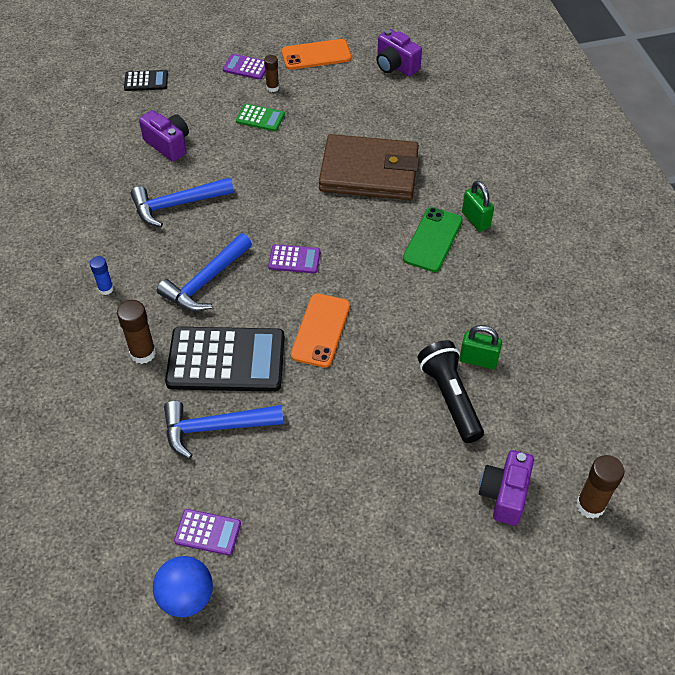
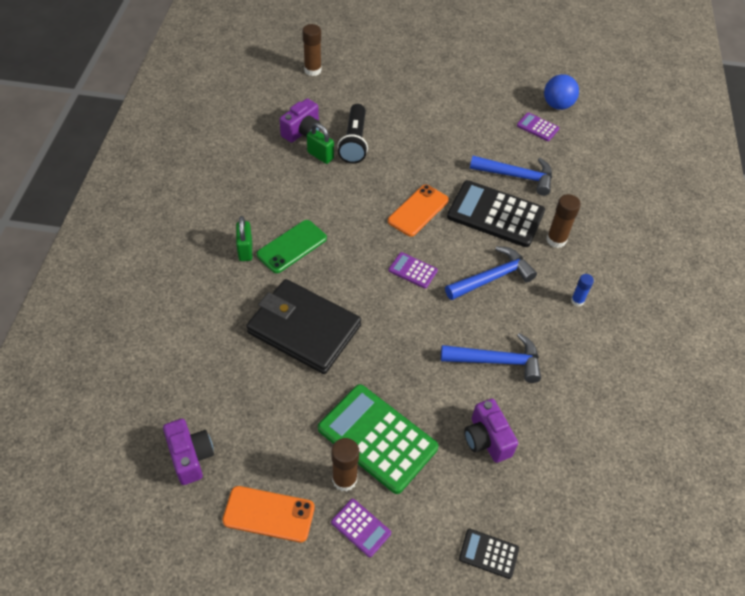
camera: 160 degrees left, 0 degrees up
green calculator [236,104,285,131] -> green calculator [318,384,438,494], size x2.13
brown glue stick [264,55,279,92] -> brown glue stick [332,438,359,492], size x1.62
brown wallet [319,134,420,200] -> black wallet [246,279,361,374]
purple camera [479,450,534,525] -> purple camera moved to [280,98,321,143]

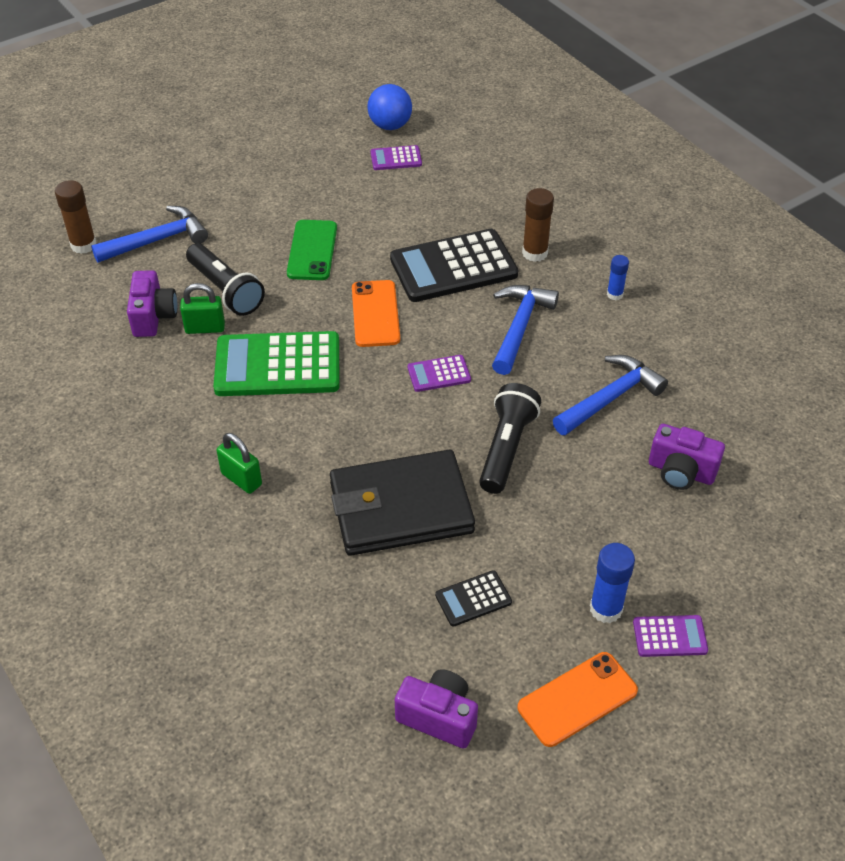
camera: 40 degrees left, 5 degrees down
green phone [257,220,327,273] -> green phone moved to [287,220,337,280]
green calculator [318,384,438,494] -> green calculator moved to [213,331,340,396]
brown glue stick [332,438,359,492] -> blue glue stick [590,543,635,623]
black calculator [459,528,519,579] -> black calculator moved to [435,570,512,627]
blue hammer [470,156,552,196] -> blue hammer moved to [91,206,208,262]
none -> black flashlight [479,383,541,494]

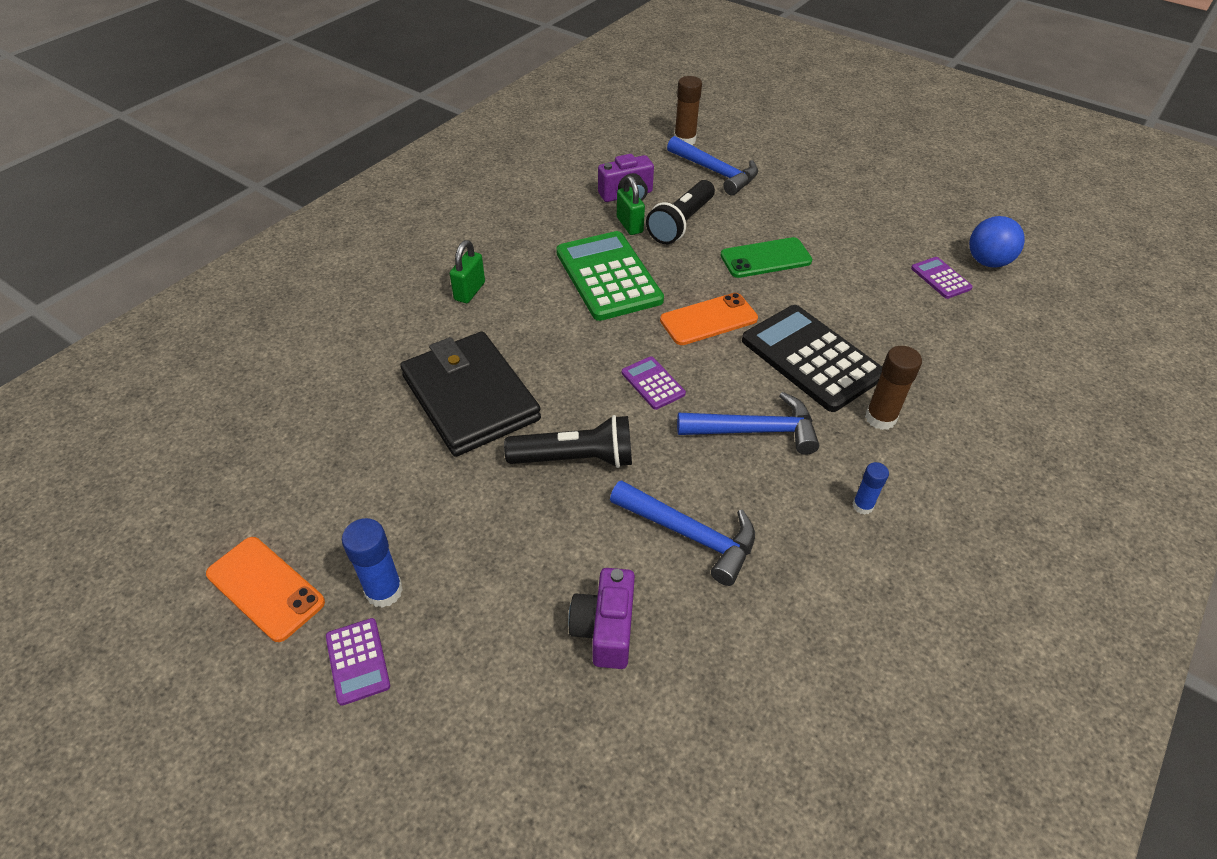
camera: 70 degrees right, 0 degrees up
purple camera [395,669,478,749] -> none
black calculator [435,570,512,627] -> none

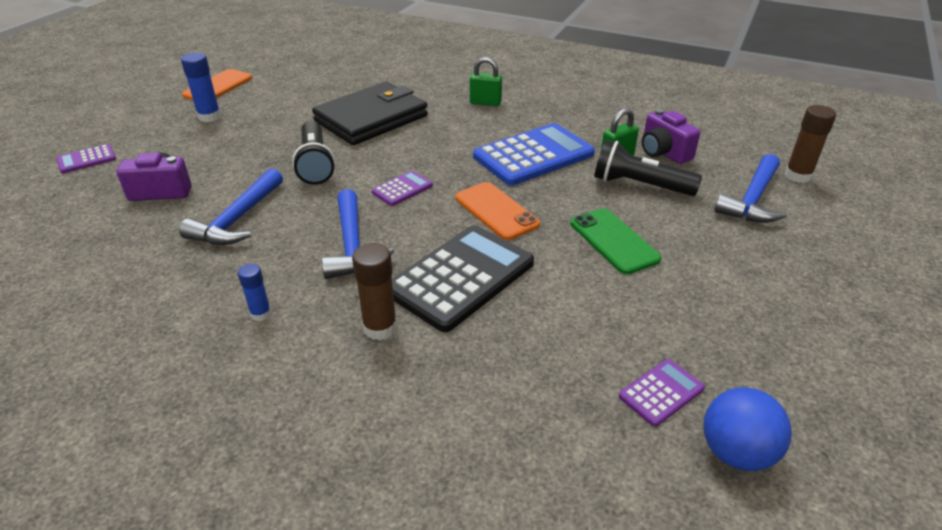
camera: 80 degrees right, 10 degrees down
purple calculator [326,618,390,706] -> purple calculator moved to [56,144,116,173]
green calculator [556,231,664,321] -> blue calculator [473,123,595,186]

